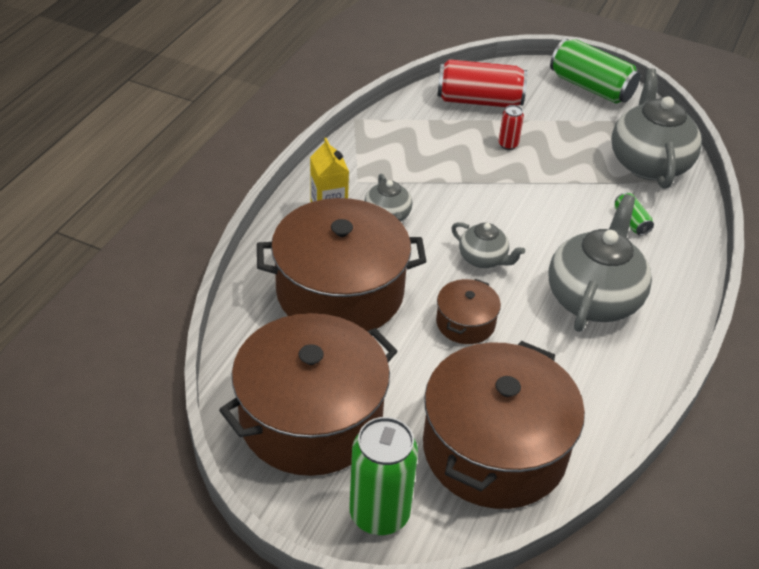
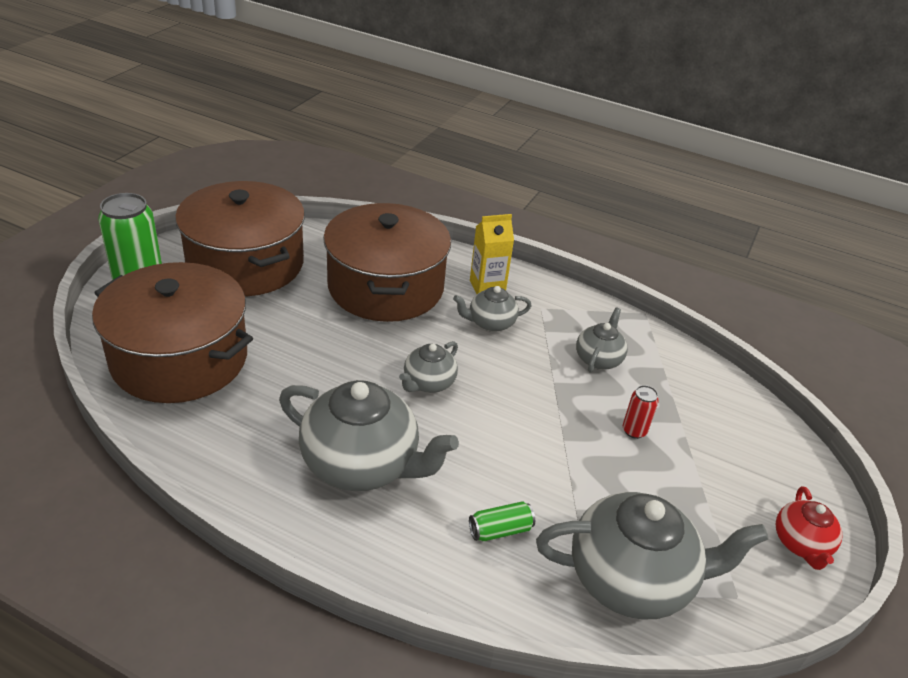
camera: 90 degrees right, 5 degrees down
brown pot [436,279,501,344] -> none
red can [437,59,527,107] -> none
green can [550,39,640,104] -> red teapot [776,486,843,570]
none -> grey teapot [576,307,628,373]

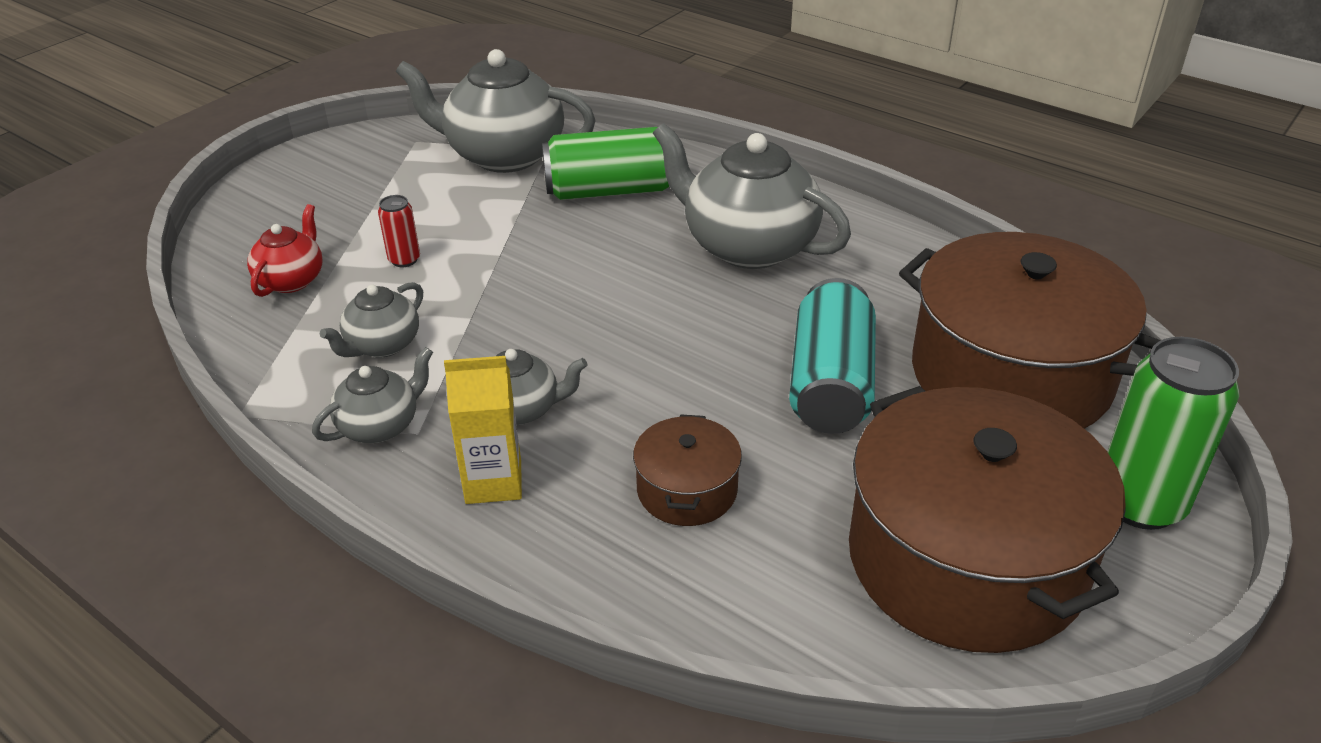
camera: 165 degrees left, 0 degrees up
brown pot [323,203,451,322] -> brown pot [633,414,742,526], size x0.46
grey teapot [399,341,458,393] -> grey teapot moved to [312,347,433,443]
green can [469,501,535,541] -> green can [542,127,675,200], size x2.09
red teapot [776,486,843,570] -> red teapot moved to [247,204,323,297]
none -> turquoise can [789,278,876,434]

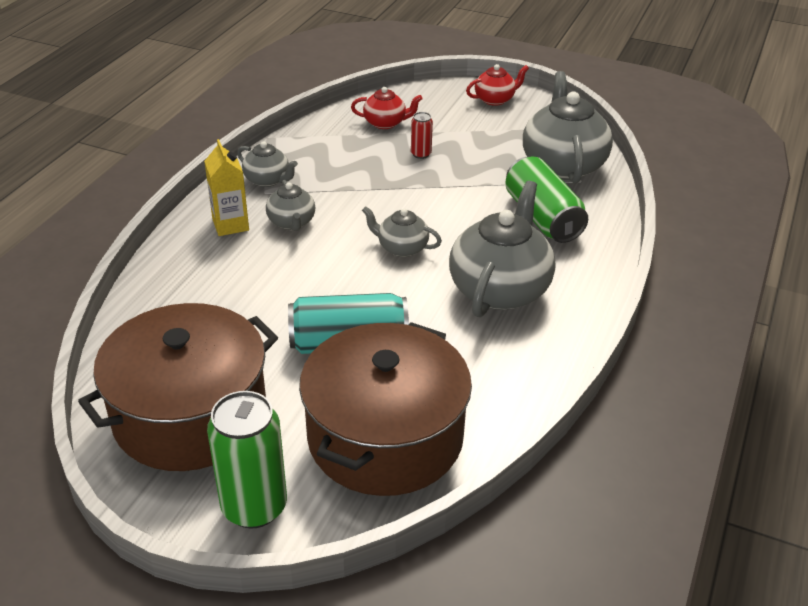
camera: 75 degrees right, 0 degrees up
grey teapot [320,282,423,358] -> grey teapot moved to [362,206,442,257]
brown pot [633,414,742,526] -> none
none -> red teapot [466,64,529,106]

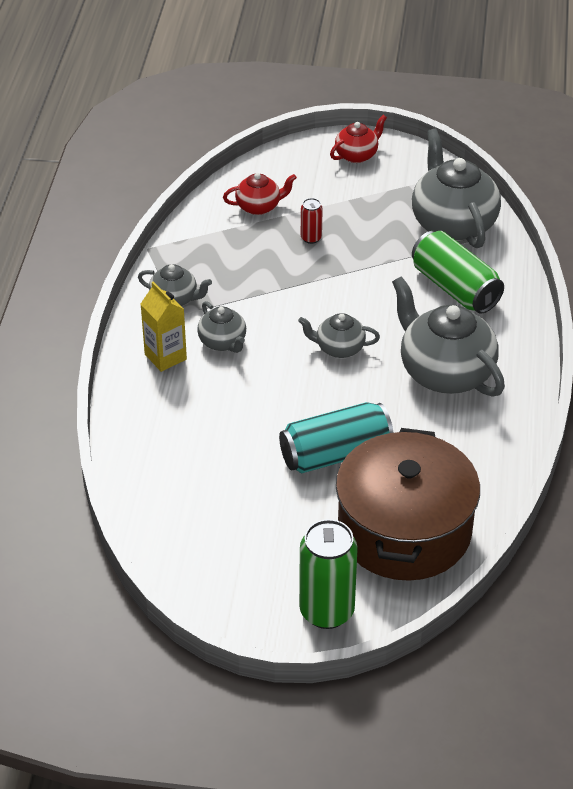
camera: 15 degrees left, 5 degrees up
brown pot [78,303,278,471] -> none
grey teapot [449,181,555,317] -> grey teapot turned 45 degrees counterclockwise [392,276,505,397]

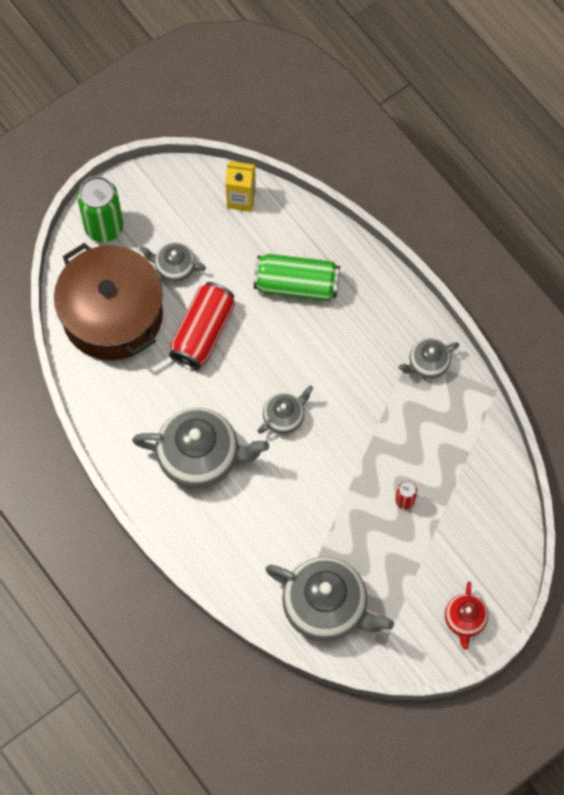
camera: 135 degrees right, 25 degrees up
yellow carton [141,282,187,372] -> yellow carton moved to [225,161,256,212]
grey teapot [197,301,246,353] -> grey teapot moved to [139,242,206,282]
red teapot [223,173,297,215] -> none
turquoise can [279,402,394,473] -> red can [169,282,235,370]
green can [412,231,504,314] -> green can moved to [254,254,340,301]

